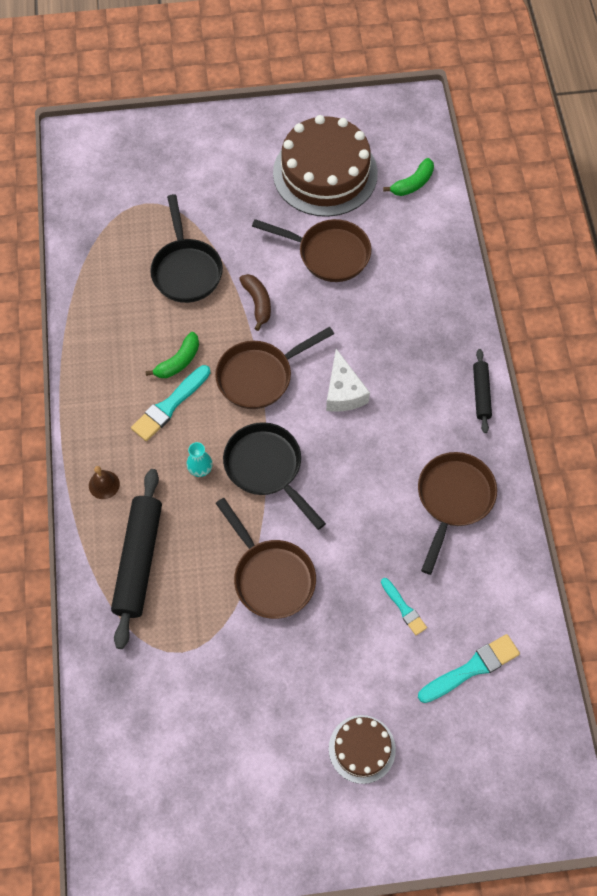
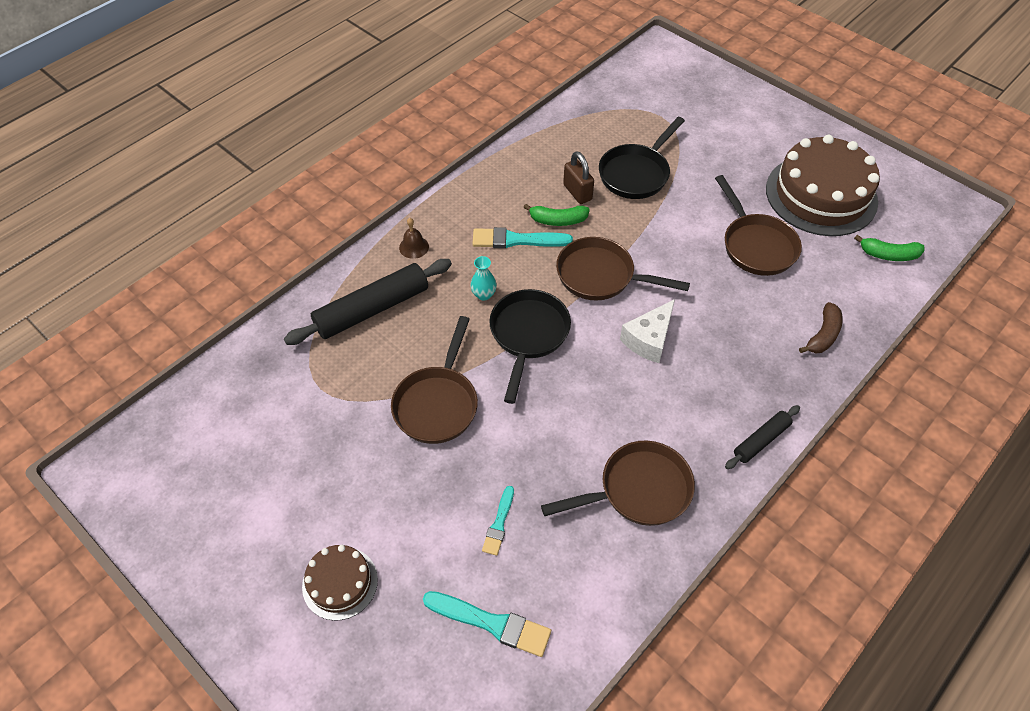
camera: 50 degrees right, 10 degrees down
brown banana [239,274,271,331] -> brown banana moved to [799,302,842,354]
none -> brown padlock [563,151,594,204]

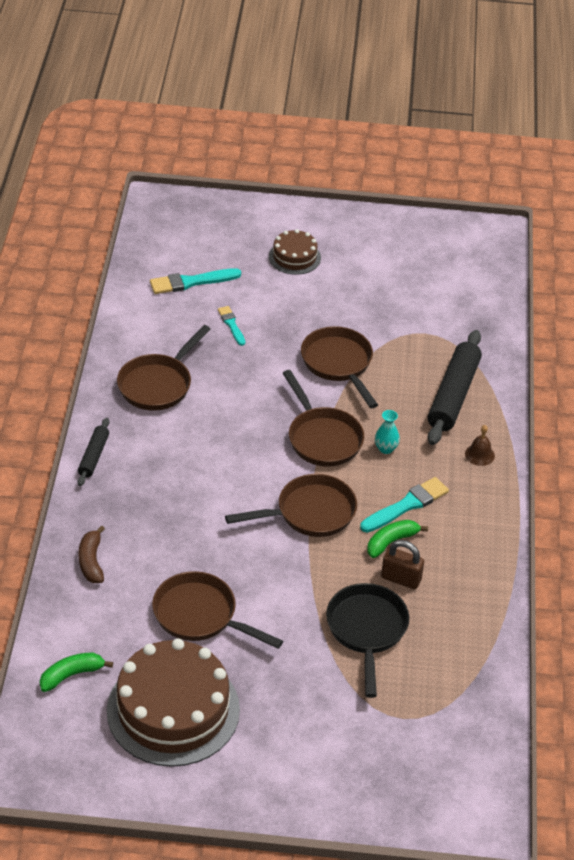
camera: 140 degrees right, 10 degrees down
black pan [489,289,571,404] -> brown pan [283,370,364,467]
white cheese [620,299,675,363] -> none

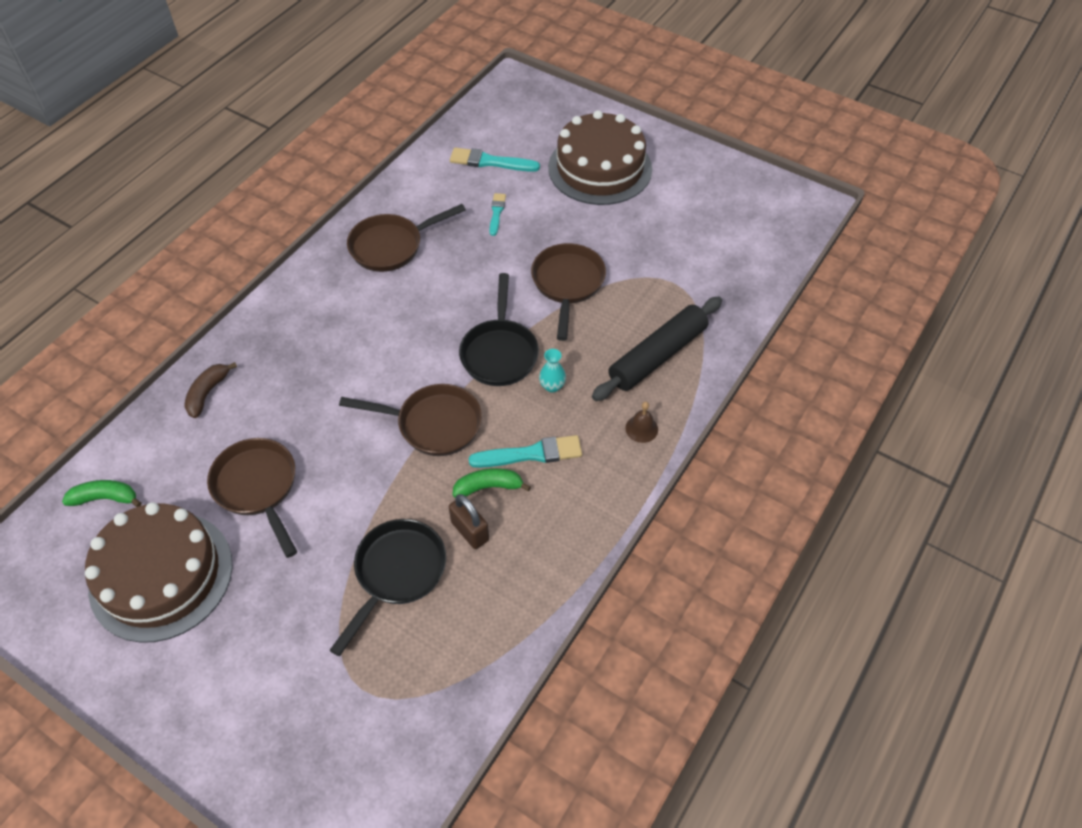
camera: 30 degrees right, 10 degrees up
black rolling pin [77,418,110,486] -> none
brown cake [269,229,321,275] -> brown cake [548,110,652,205], size x1.98
brown pan [283,370,364,467] -> black pan [459,273,539,386]

